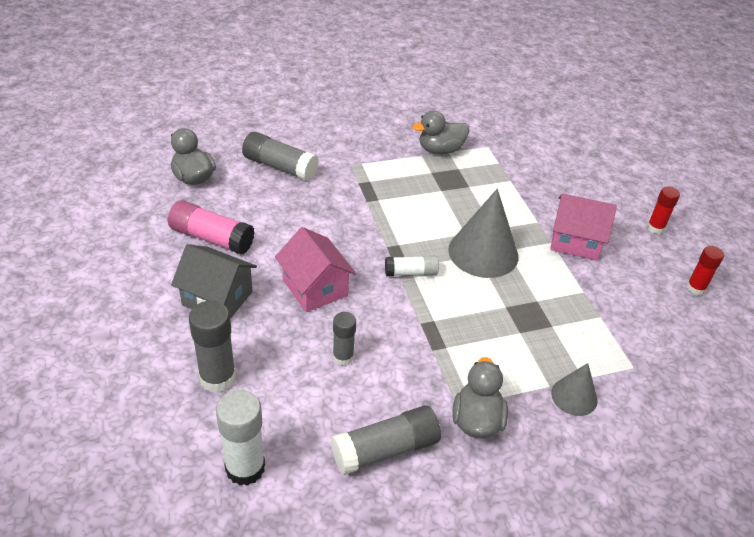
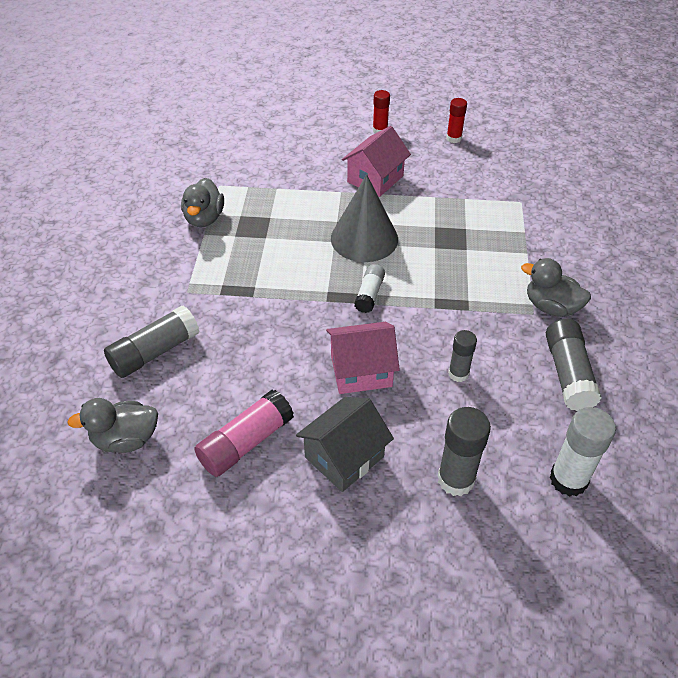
camera: 65 degrees left, 5 degrees up
grey cone [551,363,598,416] -> none

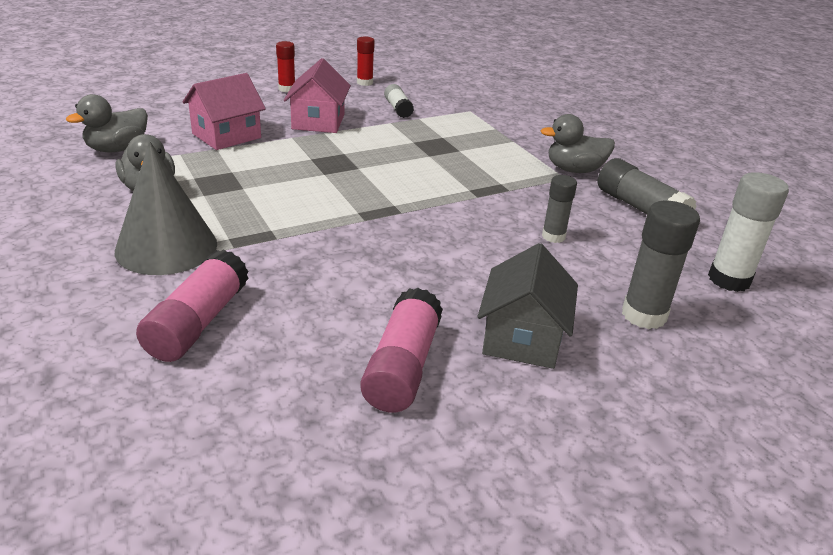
camera: 35 degrees left, 15 degrees down
grey duck [67,398,158,453] -> grey duck moved to [66,94,148,152]
grey glue stick [104,305,199,378] -> pink glue stick [136,249,249,362]
pink house [326,322,400,394] -> pink house moved to [182,73,266,150]
grey cone [331,174,398,262] -> grey cone moved to [115,141,217,275]
white glue stick [354,264,385,313] -> white glue stick moved to [384,84,414,118]

